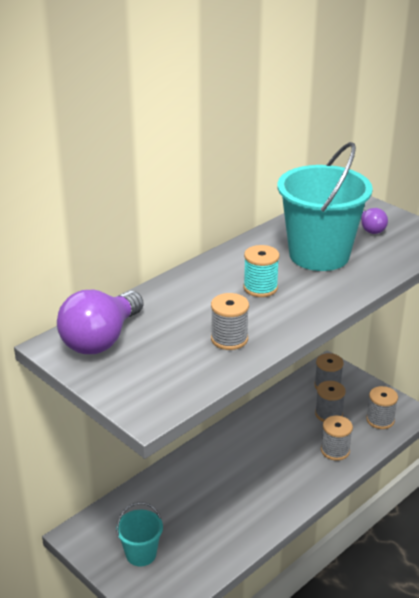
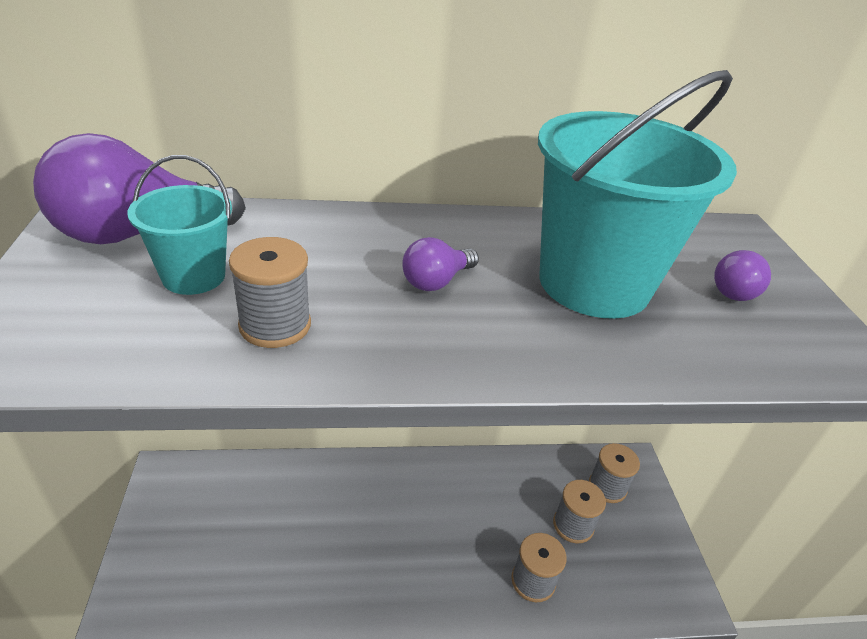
camera: 35 degrees right, 5 degrees up
turquoise bucket [116,502,163,566] -> turquoise bucket moved to [127,155,232,295]
turquoise spool [243,245,280,297] -> purple light bulb [402,237,479,291]
grey spool [366,386,398,429] -> none

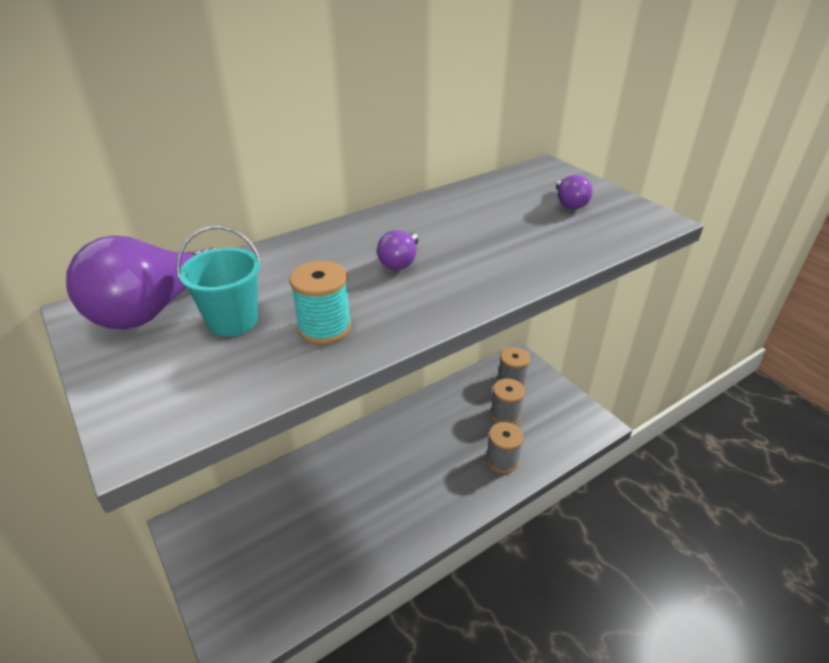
camera: 25 degrees left, 0 degrees up
grey spool [229,237,311,348] -> turquoise spool [289,261,351,344]
turquoise bucket [538,70,737,319] -> none

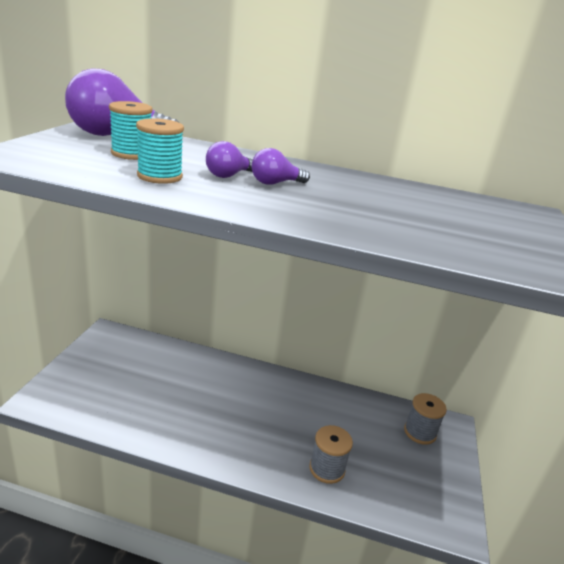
camera: 45 degrees right, 10 degrees down
turquoise bucket [176,226,261,337] -> turquoise spool [109,101,152,160]
grey spool [490,379,525,424] -> none
purple light bulb [556,175,592,209] -> purple light bulb moved to [206,141,253,178]

